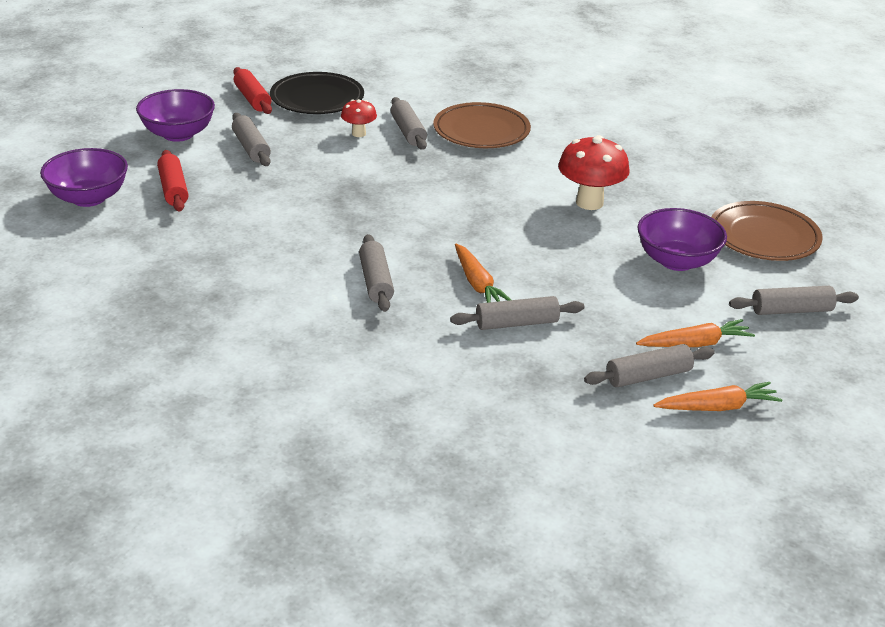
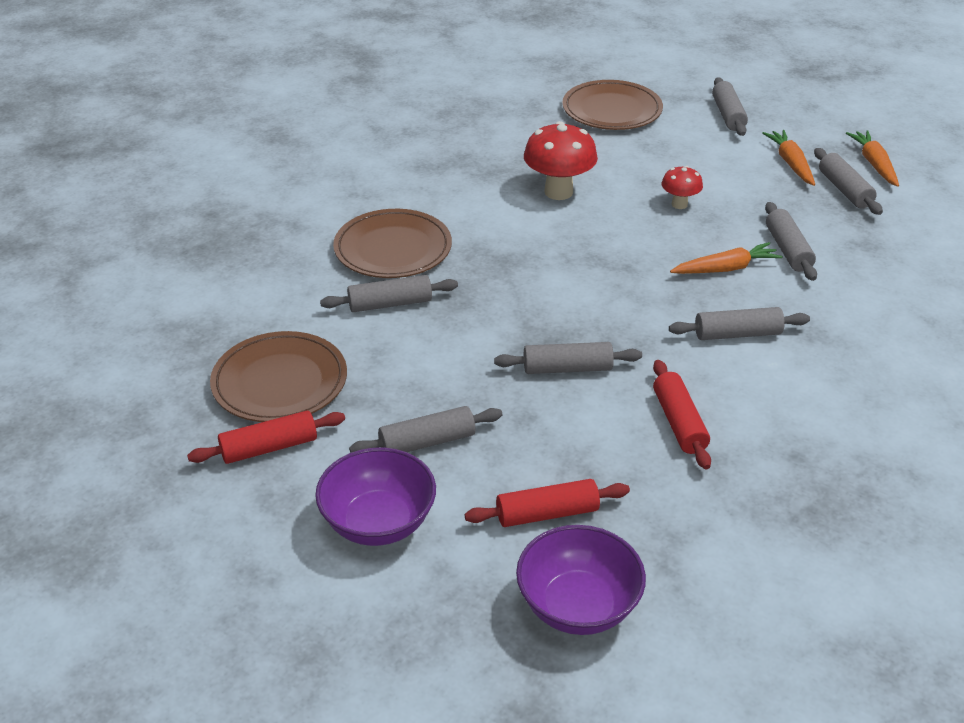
camera: 85 degrees left, 5 degrees up
black plate [270,72,364,114] -> brown plate [210,331,347,422]
red mushroom [341,99,377,137] -> red mushroom moved to [661,166,703,209]
purple bowl [638,208,727,271] -> none
none -> grey rolling pin [494,342,642,374]
none -> red rolling pin [653,360,711,469]

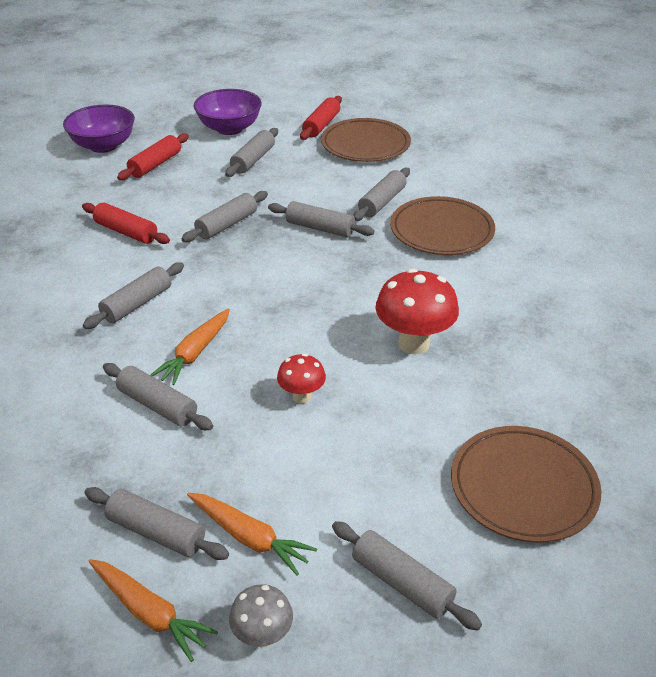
camera: 135 degrees right, 0 degrees up
none -> grey mushroom [229,584,293,647]
none -> grey rolling pin [268,201,374,237]

